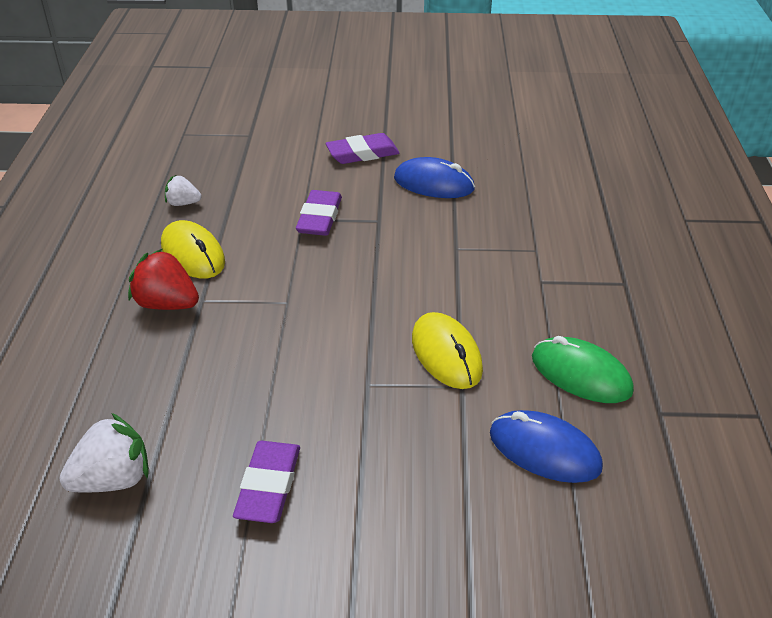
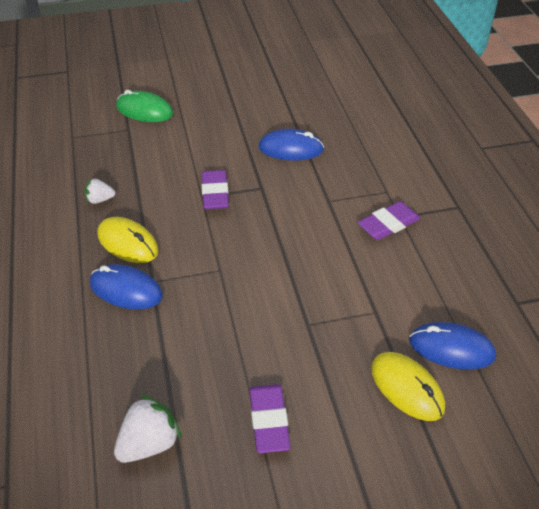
camera: 15 degrees left, 5 degrees up
red strawberry [128,249,199,310] -> blue mouse [90,264,163,309]
purple eraser [326,133,400,164] -> purple eraser moved to [357,201,421,240]
yellow mouse [412,312,483,389] -> yellow mouse moved to [371,352,445,421]
green mouse [532,336,634,403] -> green mouse moved to [116,90,173,122]

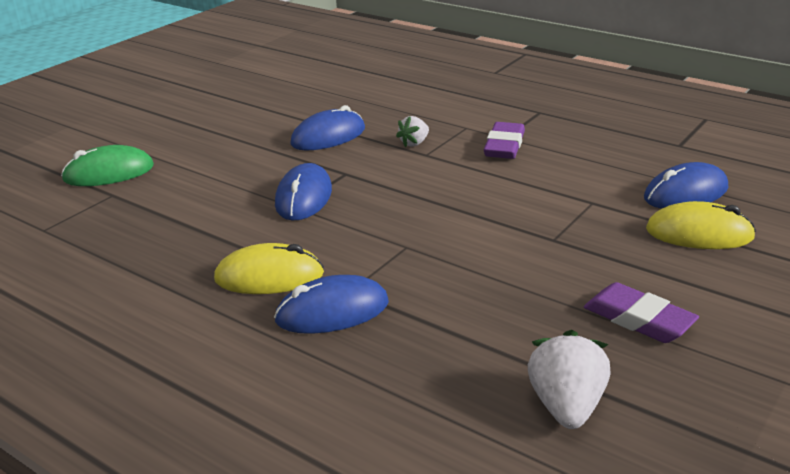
camera: 40 degrees left, 15 degrees down
white strawberry [85,178,115,204] -> white strawberry moved to [396,116,429,147]
purple eraser [202,170,229,209] -> blue mouse [275,163,332,221]

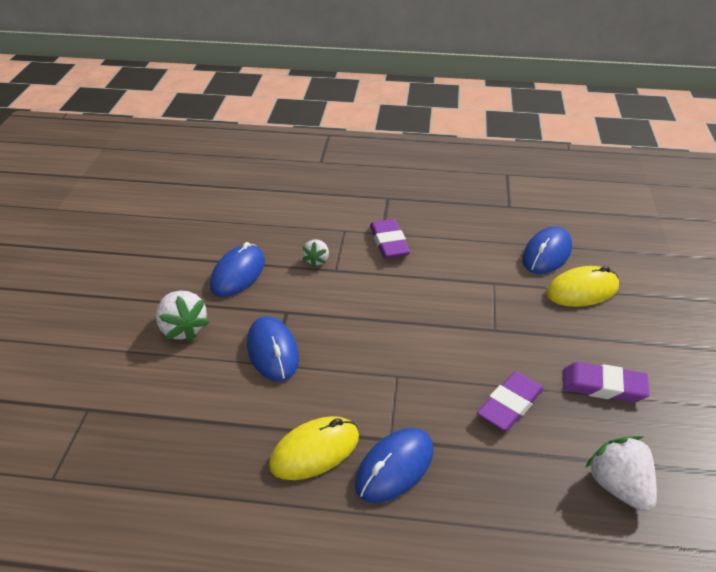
camera: 30 degrees left, 10 degrees up
green mouse [61,145,154,186] -> none
none -> white strawberry [156,291,210,342]
none -> purple eraser [477,371,544,431]

